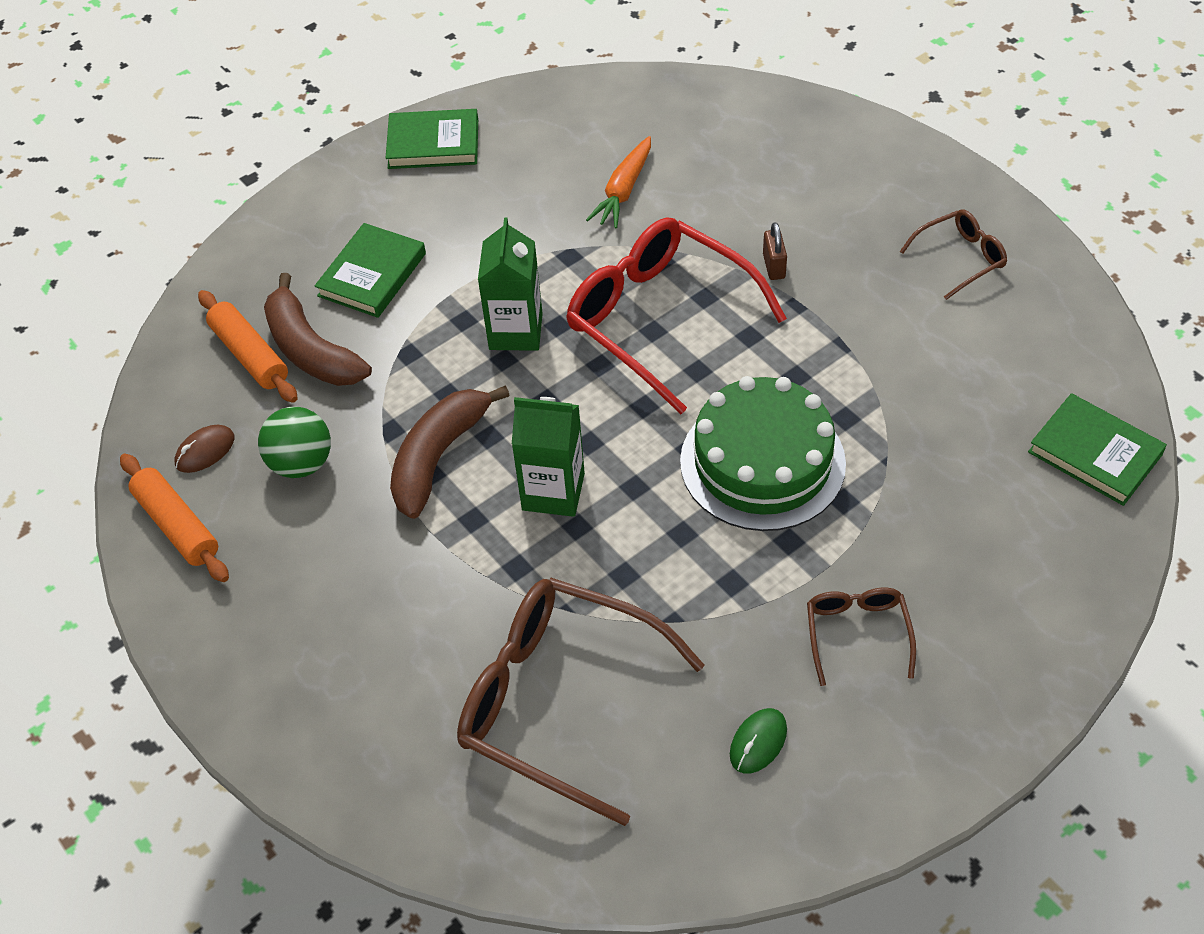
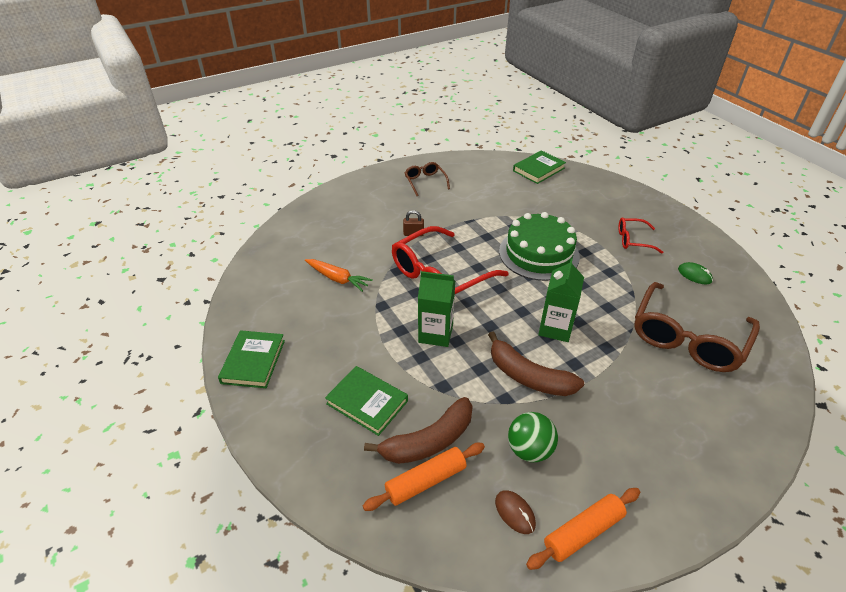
camera: 85 degrees left, 10 degrees down
brown glasses [807,588,916,686] -> red glasses [618,218,663,254]

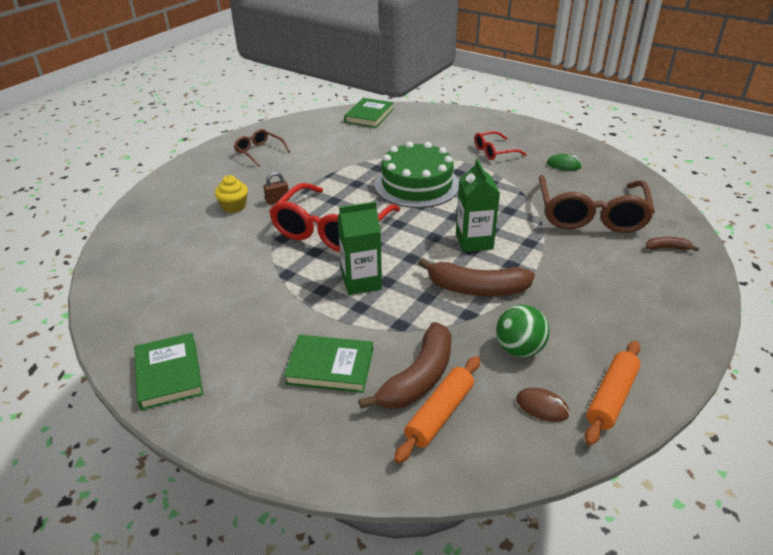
camera: 25 degrees left, 5 degrees down
orange carrot [305,259,373,292] -> none
none -> yellow cupcake [215,175,248,213]
none -> brown banana [646,237,699,251]

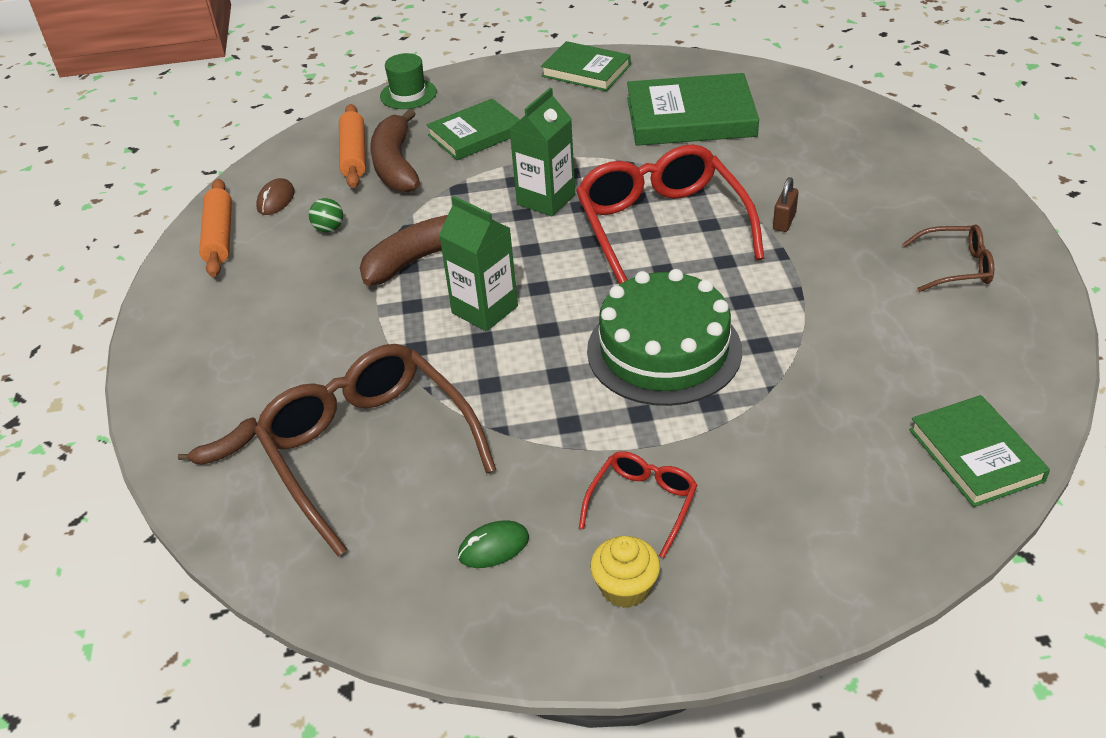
camera: 140 degrees right, 5 degrees up
yellow cupcake [215,175,248,213] -> yellow cupcake moved to [590,536,660,608]
green ball [496,305,550,357] -> green ball [309,198,343,233], size x0.59
brown mouse [516,388,570,422] -> brown mouse turned 60 degrees counterclockwise [256,178,295,215]
none -> green hat [380,53,437,109]
none -> green book [627,73,759,146]

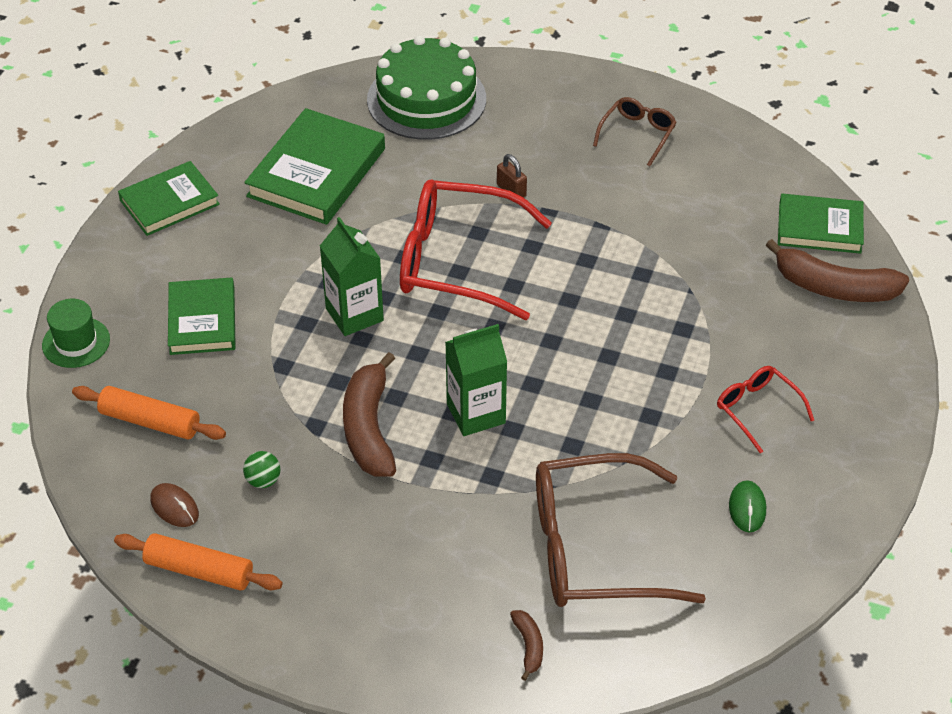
camera: 65 degrees left, 5 degrees up
brown banana [370,109,420,193] -> brown banana moved to [766,239,909,302]
green cake [587,269,742,406] -> green cake moved to [367,35,486,140]
yellow cupcake [590,536,660,608] -> none

